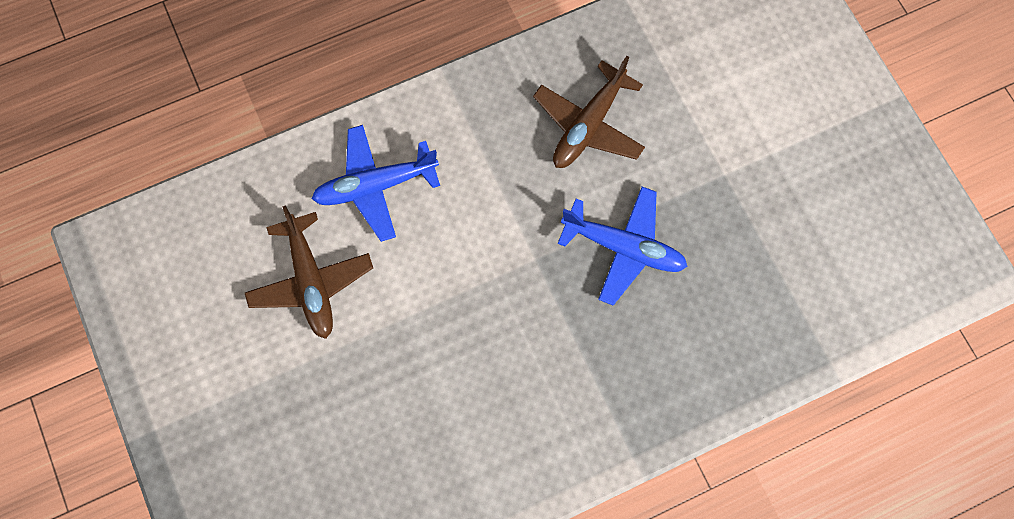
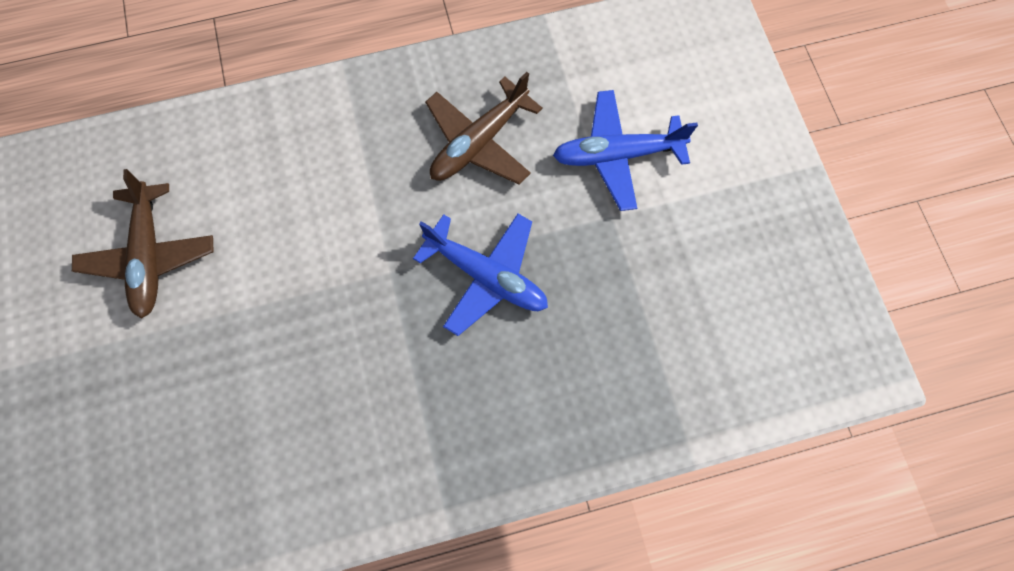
camera: 10 degrees right, 0 degrees up
blue plane [312,125,440,242] -> blue plane moved to [553,90,698,211]

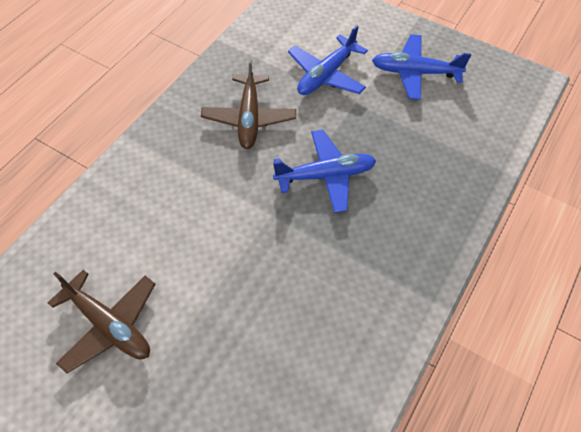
camera: 45 degrees left, 15 degrees down
none -> blue plane [372,34,471,100]

